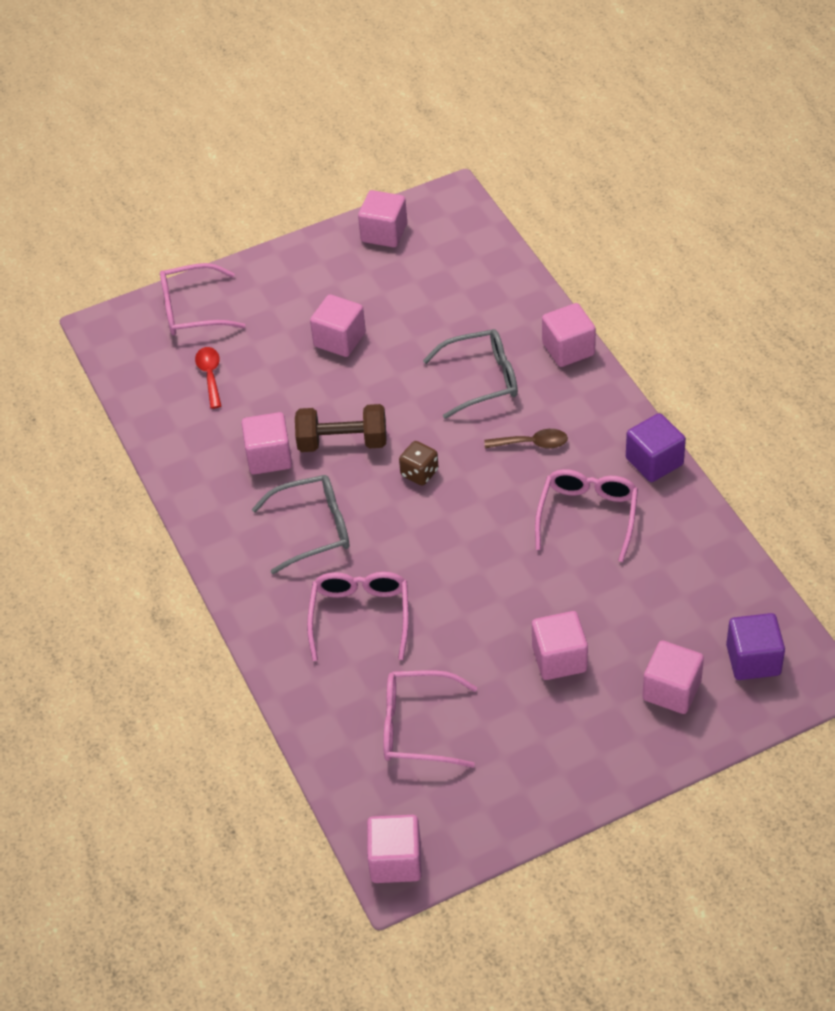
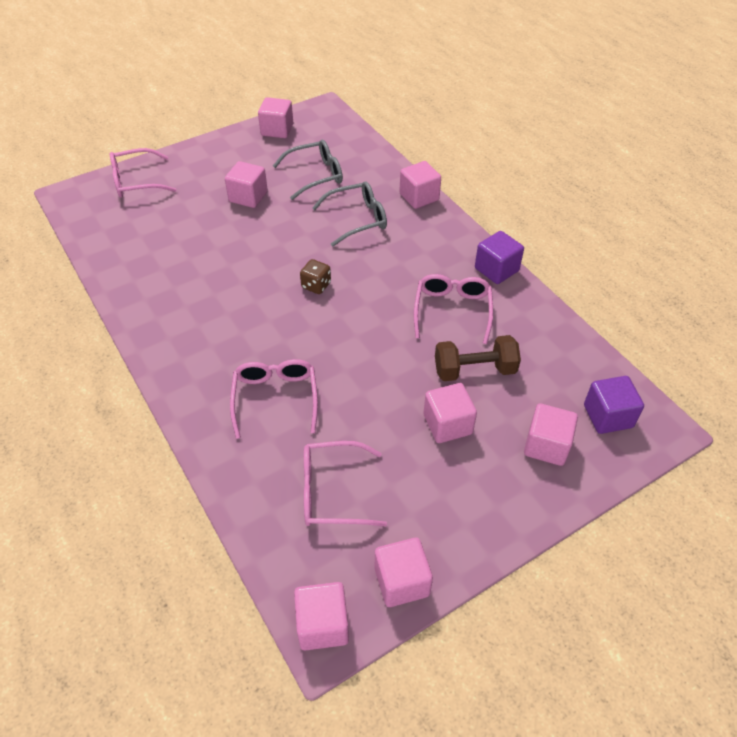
camera: 10 degrees left, 0 degrees up
red spoon [195,347,221,409] -> none
pink cube [242,412,292,475] -> pink cube moved to [375,537,433,607]
grey glasses [252,475,350,574] -> grey glasses moved to [273,140,343,200]
brown dumbbell [295,404,386,452] -> brown dumbbell moved to [435,335,521,381]
brown spoon [484,429,568,449] -> none

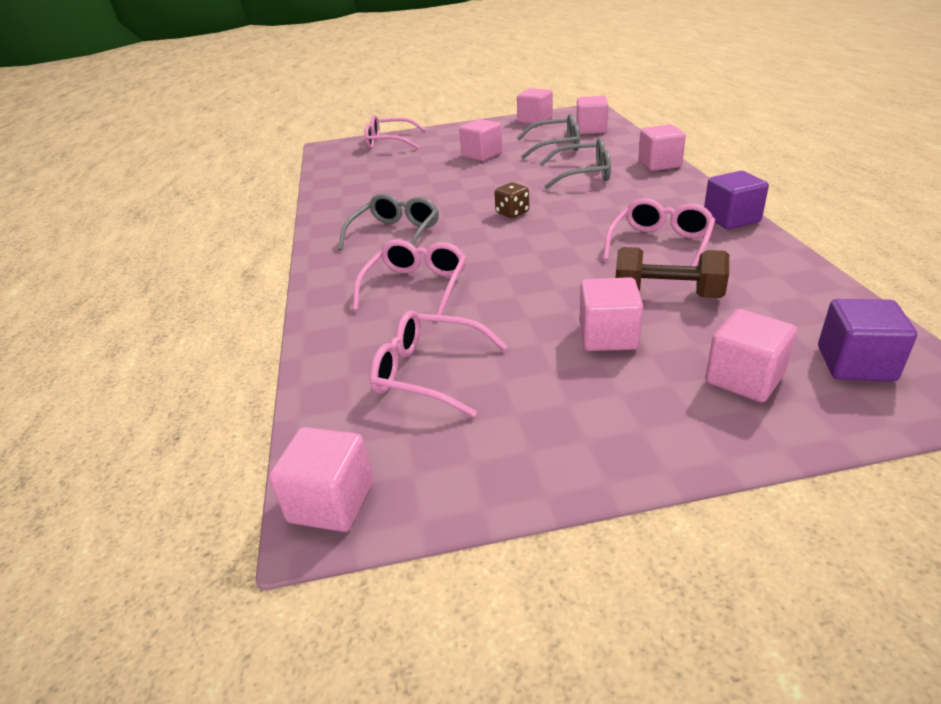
camera: 25 degrees right, 15 degrees down
pink cube [375,537,433,607] -> pink cube moved to [576,96,609,134]
none -> grey glasses [338,194,439,251]

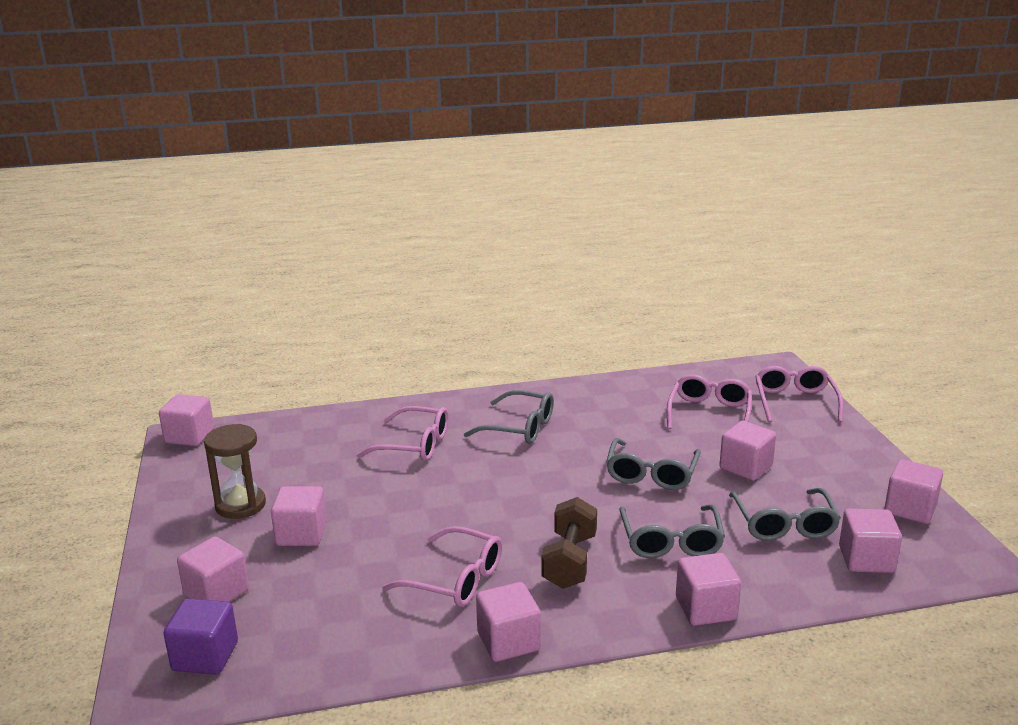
camera: 85 degrees right, 10 degrees down
pink glasses [370,310,507,417] -> pink glasses moved to [667,374,752,429]
brown dice [494,182,529,218] -> none
brown dumbbell [616,247,729,298] -> brown dumbbell moved to [541,497,597,589]
purple cube [704,171,769,229] -> pink cube [476,582,541,662]
none -> brown hourglass [204,424,266,519]
none -> grey glasses [606,438,701,490]

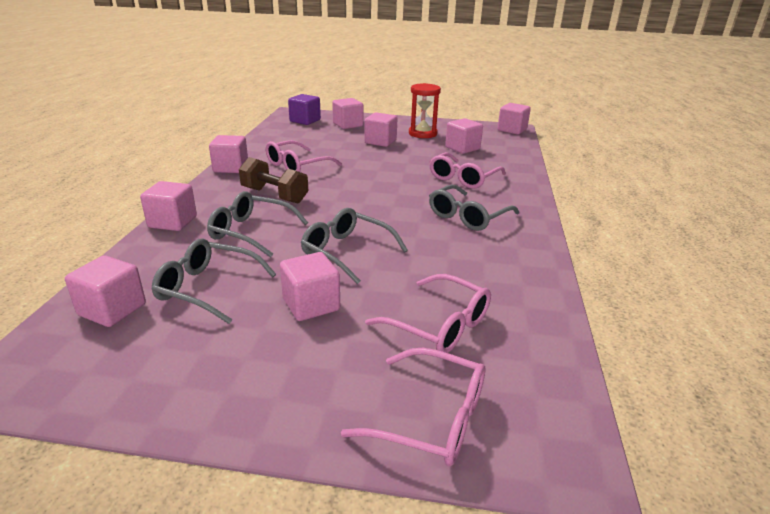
camera: 110 degrees right, 5 degrees up
brown hourglass [204,424,266,519] -> red hourglass [409,83,441,138]
pink cube [884,459,943,524] -> pink cube moved to [445,118,483,154]

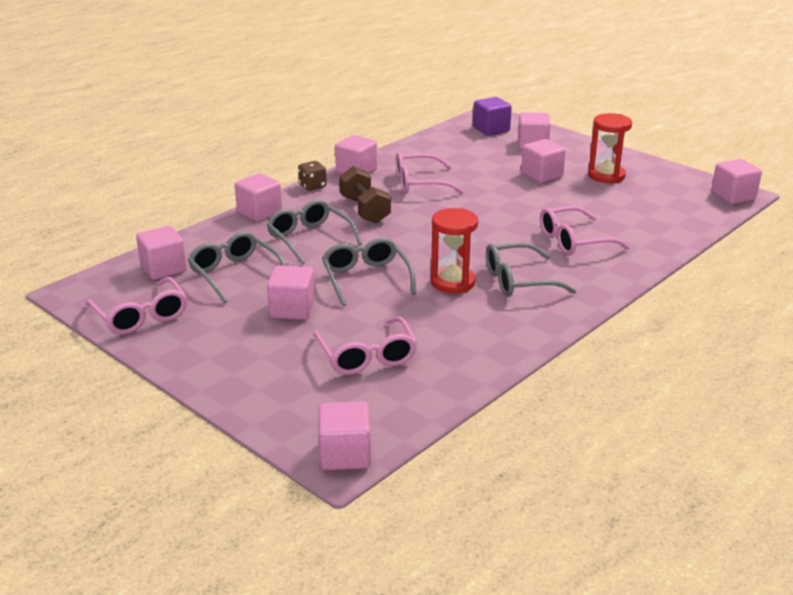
camera: 35 degrees right, 0 degrees up
pink glasses [341,348,485,466] -> pink glasses moved to [86,277,187,335]
pink cube [445,118,483,154] -> pink cube moved to [319,401,371,470]
none -> brown dice [298,161,327,191]
none -> red hourglass [431,208,478,293]

